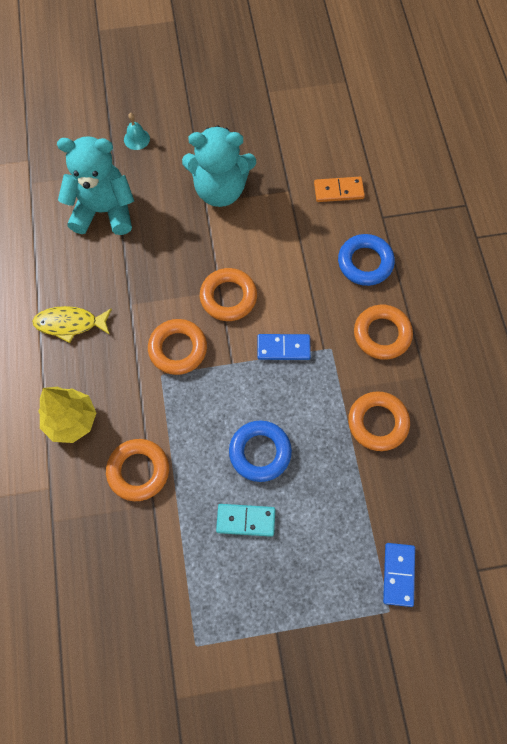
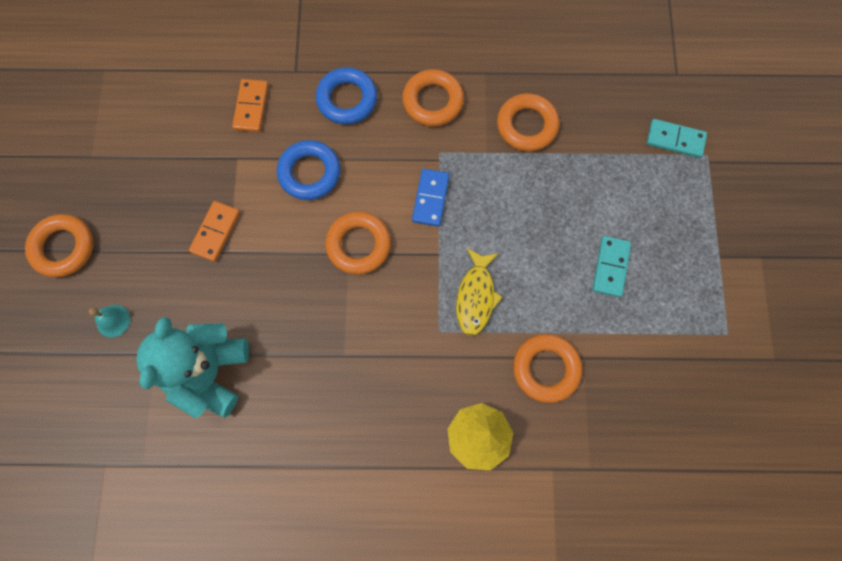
camera: 80 degrees left, 5 degrees up
yellow fish [32,306,112,343] -> yellow fish moved to [456,248,503,336]
orange ring [148,319,207,375] -> orange ring moved to [25,214,93,277]
turquoise teddy bear [182,125,256,207] -> orange domino [189,201,240,262]
blue ring [229,421,292,482] -> blue ring moved to [277,140,341,200]
blue domino [383,543,415,607] -> turquoise domino [647,119,707,158]

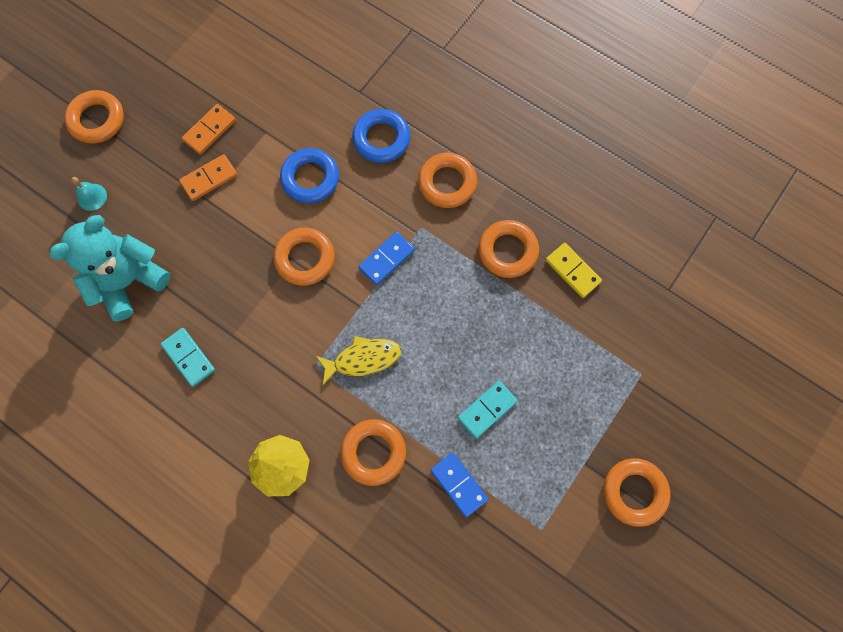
camera: 35 degrees right, 0 degrees up
orange domino [232,79,268,132] -> orange domino moved to [182,104,236,155]
yellow fish [456,248,503,336] -> yellow fish turned 150 degrees counterclockwise [316,336,401,385]
turquoise domino [647,119,707,158] -> turquoise domino moved to [161,328,215,387]
none -> blue domino [431,453,488,517]
none -> yellow domino [546,243,602,298]
none -> orange ring [603,458,671,527]

